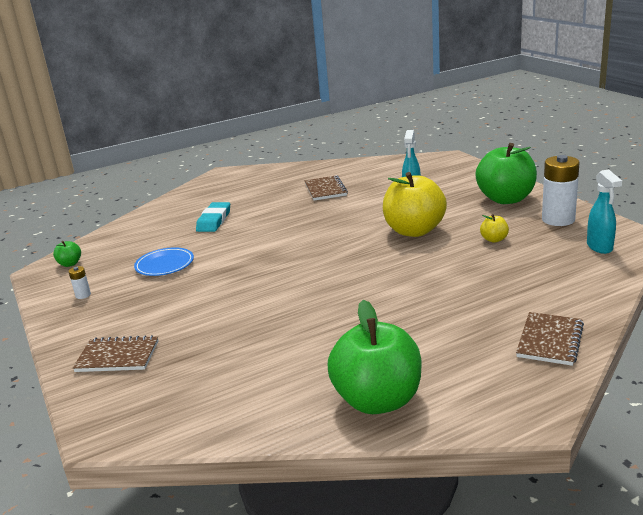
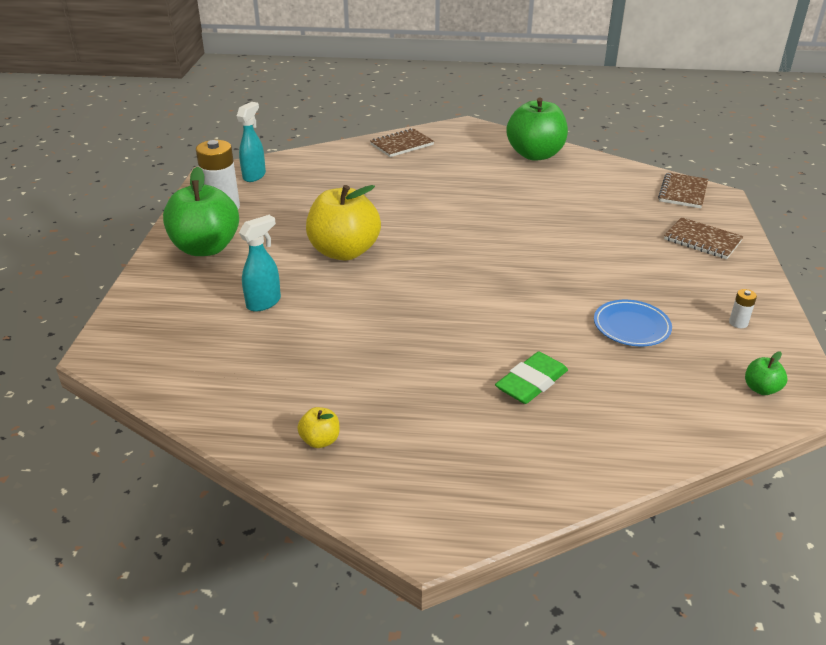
camera: 150 degrees left, 10 degrees up
turquoise eraser [196,202,230,232] -> green eraser [495,352,568,404]
brown notebook [305,175,348,201] -> brown notebook moved to [658,172,708,208]
yellow apple [480,214,509,243] -> yellow apple moved to [297,407,339,448]

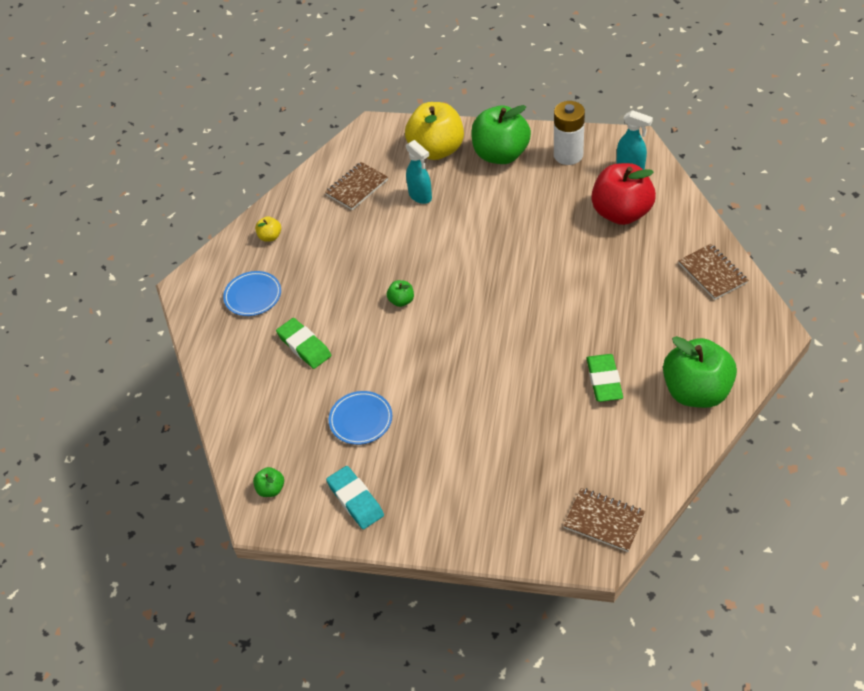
camera: 100 degrees right, 15 degrees up
yellow apple [306,185,381,260] -> yellow apple moved to [405,102,464,160]
brown notebook [664,217,744,259] -> brown notebook moved to [325,162,388,210]
white battery [729,289,757,328] -> turquoise eraser [326,466,384,529]
none -> blue plate [223,271,281,316]
none -> green apple [387,280,414,307]
none -> green eraser [587,354,623,402]
none -> red apple [591,163,656,225]

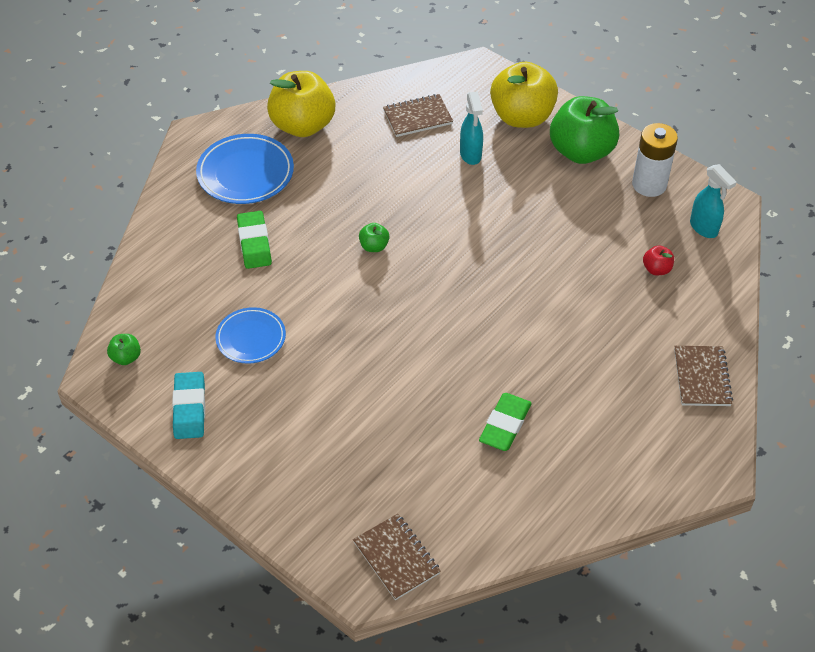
camera: 25 degrees right, 0 degrees up
blue plate [223,271,281,316] -> blue plate [196,134,294,204], size x1.54
yellow apple [255,216,281,242] -> yellow apple [267,71,335,137], size x2.37
red apple [591,163,656,225] -> red apple [643,245,674,275], size x0.42
green apple [663,336,737,408] -> none

